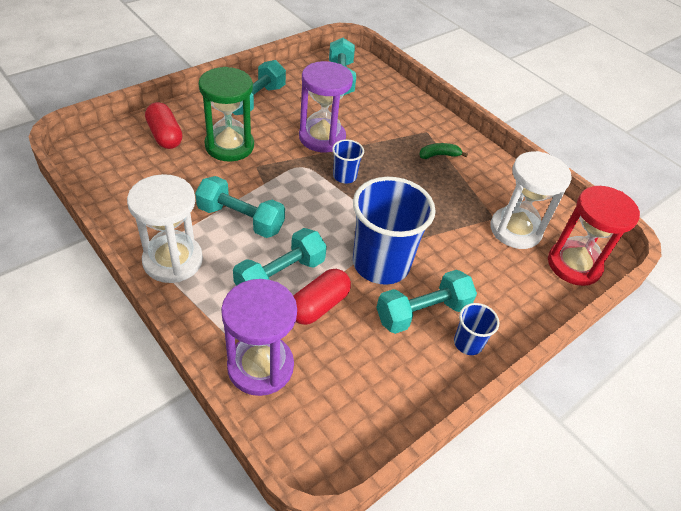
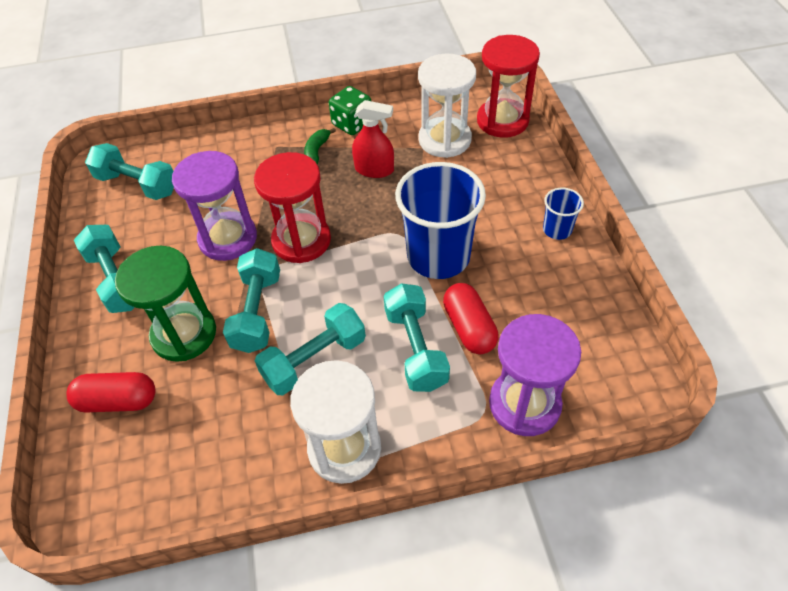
camera: 55 degrees left, 5 degrees up
blue cup [332,139,364,183] -> red hourglass [254,152,331,263]
turquoise dumbbell [376,270,477,334] -> turquoise dumbbell moved to [223,248,280,353]
none -> green dice [329,86,371,135]
none -> red spray bottle [352,100,394,178]

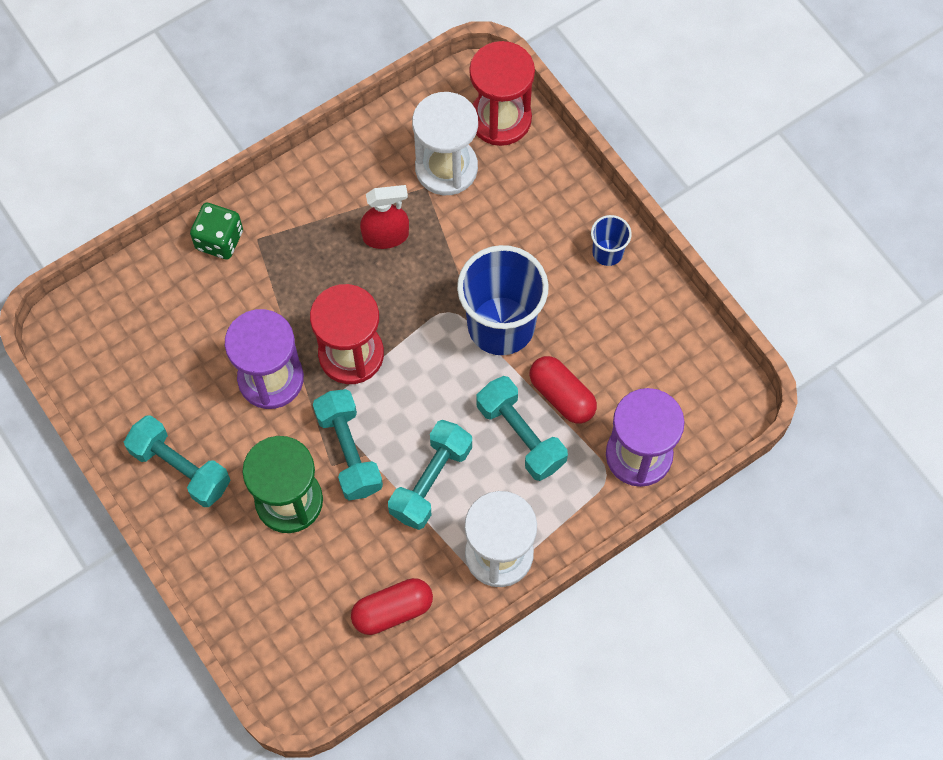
camera: 25 degrees left, 15 degrees up
red capsule [66,372,156,413] -> red capsule moved to [351,578,433,635]
turquoise dumbbell [85,143,174,200] -> none
green banana [304,128,336,165] -> none
green dice [329,86,371,135] -> green dice moved to [190,203,243,260]

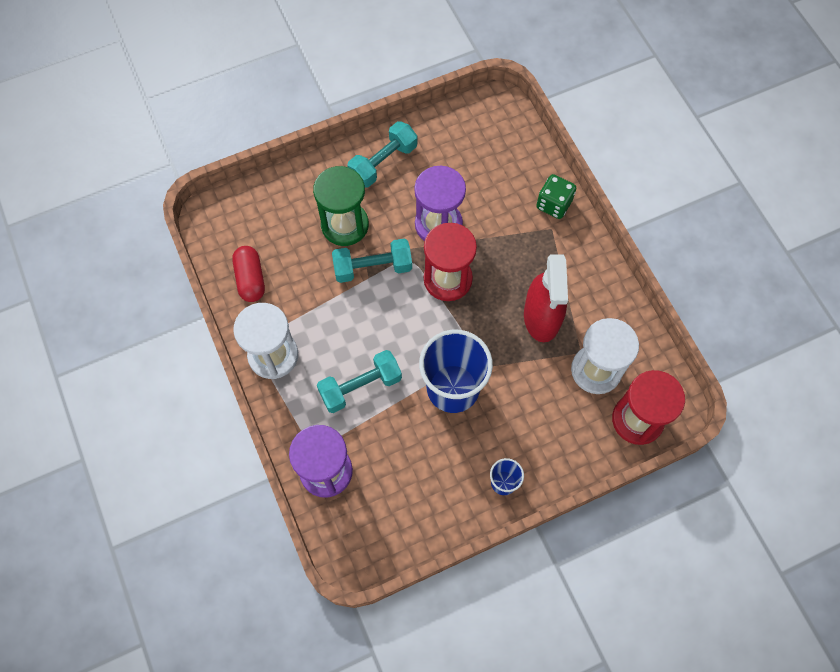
camera: 100 degrees right, 0 degrees up
red spray bottle [360,185,409,249] -> red spray bottle [524,254,568,342], size x1.58
turquoise dumbbell [388,420,472,530] -> none
red capsule [529,356,597,423] -> none

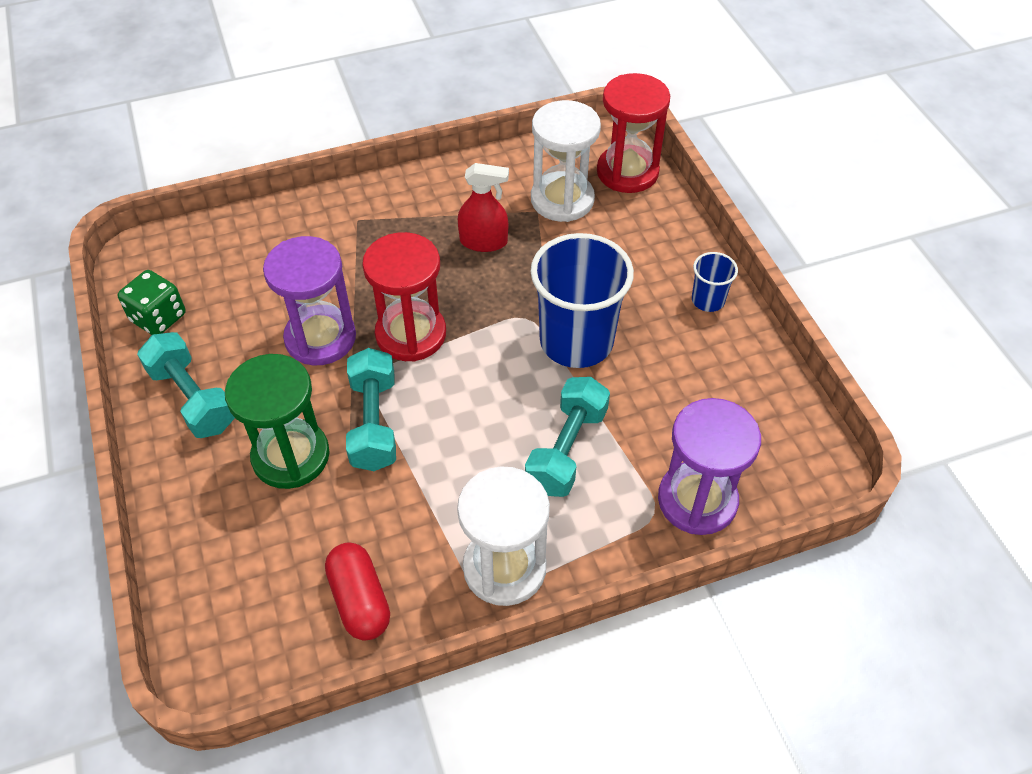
camera: 85 degrees left, 15 degrees down
red capsule [232,246,265,302] -> red capsule turned 75 degrees clockwise [325,542,390,640]
turquoise dumbbell [317,350,402,413] -> turquoise dumbbell turned 45 degrees clockwise [525,377,610,497]
red spray bottle [524,254,568,342] -> red spray bottle [458,163,509,252], size x0.63
green dice [536,174,576,219] -> green dice moved to [118,270,186,335]

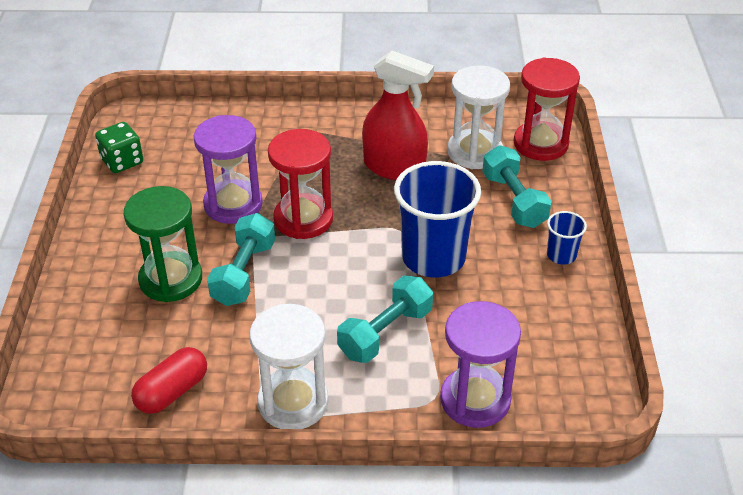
camera: 20 degrees right, 10 degrees down
turquoise dumbbell [137,332,235,438] -> turquoise dumbbell moved to [482,145,552,228]
red capsule [325,542,390,640] -> red capsule turned 45 degrees clockwise [131,347,207,414]
red spray bottle [458,163,509,252] -> red spray bottle [362,51,434,180], size x1.58

